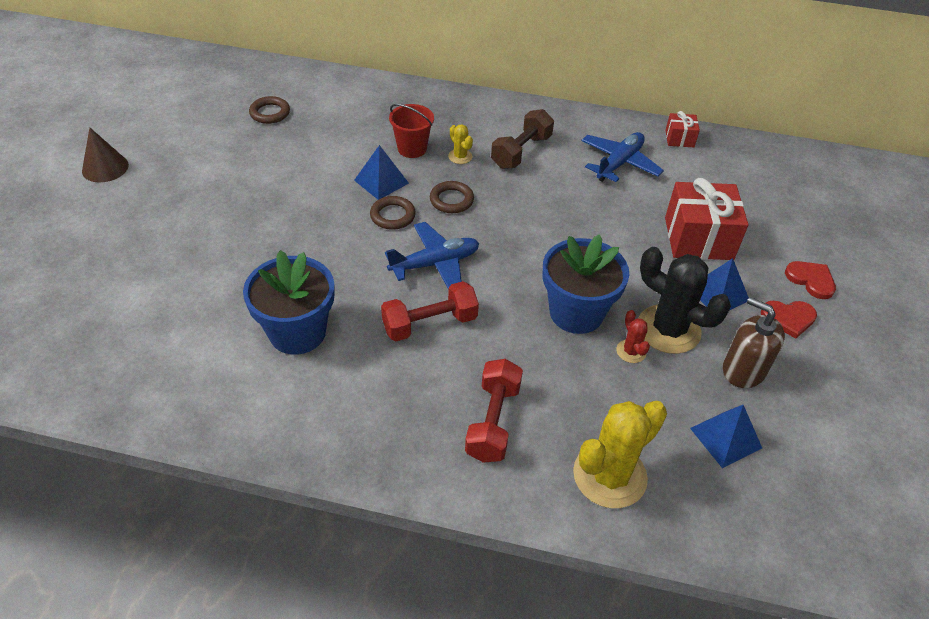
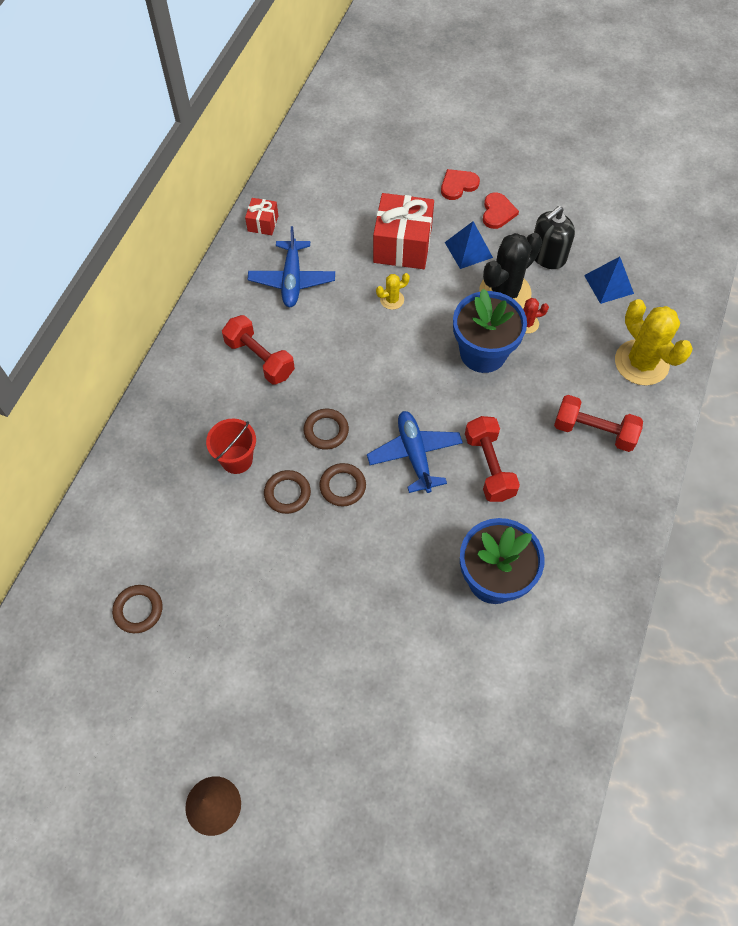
camera: 80 degrees left, 15 degrees up
blue pyramid [354,145,409,200] -> brown ring [264,470,311,514]
yellow cactus [448,124,473,164] -> yellow cactus moved to [376,273,410,310]
brown dumbbell [491,109,554,169] -> red dumbbell [222,315,295,385]
blue plane [581,132,664,182] -> blue plane turned 135 degrees counterclockwise [248,226,335,307]
brown soap dispenser [723,297,785,388] -> black soap dispenser [534,206,575,269]

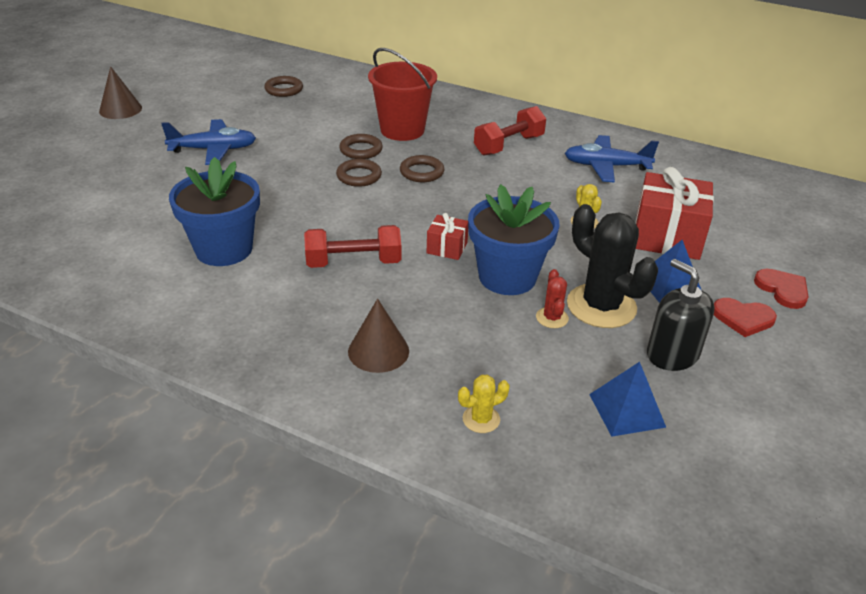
camera: 95 degrees right, 25 degrees down
red bucket [206,419,256,474] -> red bucket [368,48,437,141], size x1.54
red gift [245,198,278,235] -> red gift moved to [427,213,468,260]
blue plane [367,411,463,493] -> blue plane moved to [161,119,256,165]
red dumbbell [554,395,643,452] -> brown cone [348,299,409,373]
yellow cactus [615,299,693,386] -> yellow cactus [458,375,510,433], size x0.46

